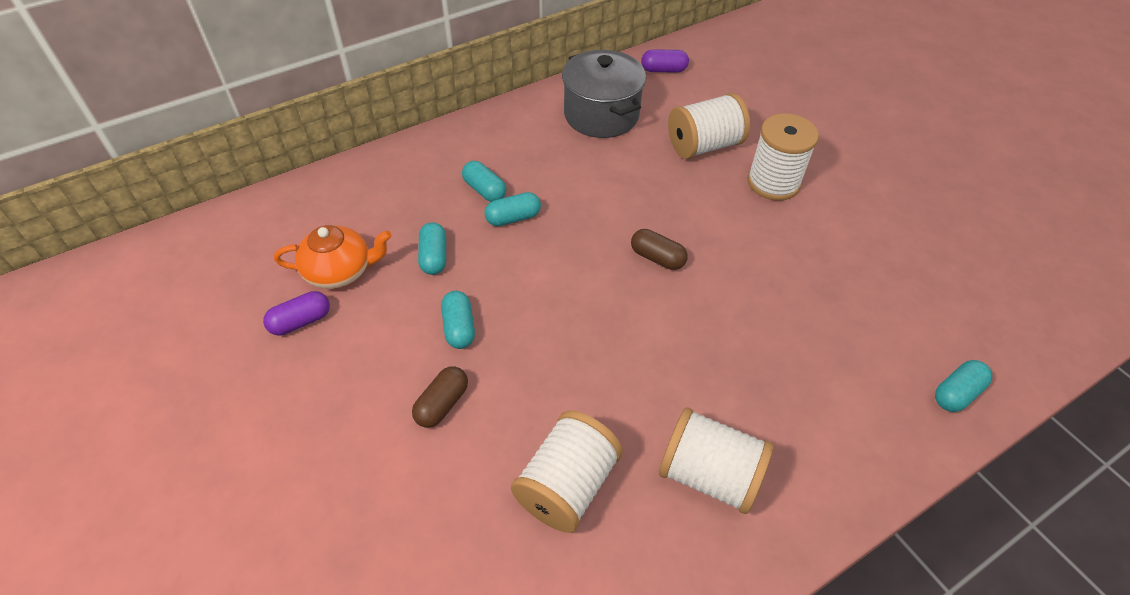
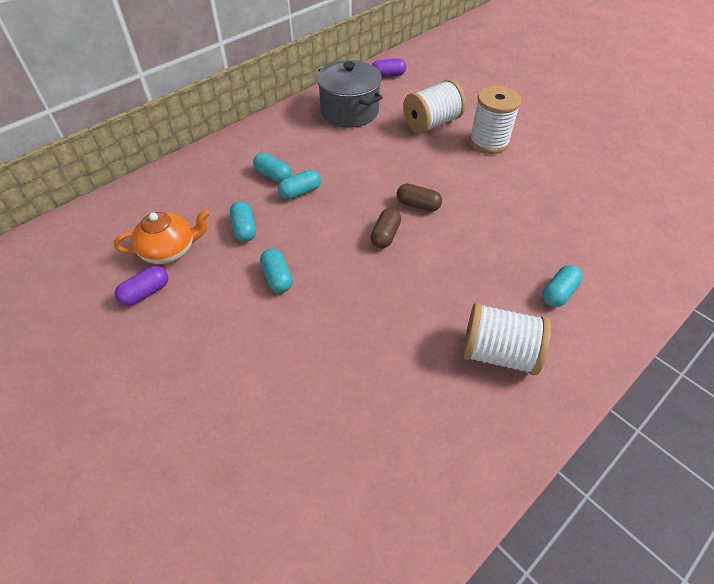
camera: 10 degrees left, 0 degrees up
brown capsule [412,366,468,428] -> brown capsule moved to [370,208,401,249]
white spool [511,411,623,533] -> none
turquoise capsule [935,360,992,412] -> turquoise capsule moved to [543,265,583,307]

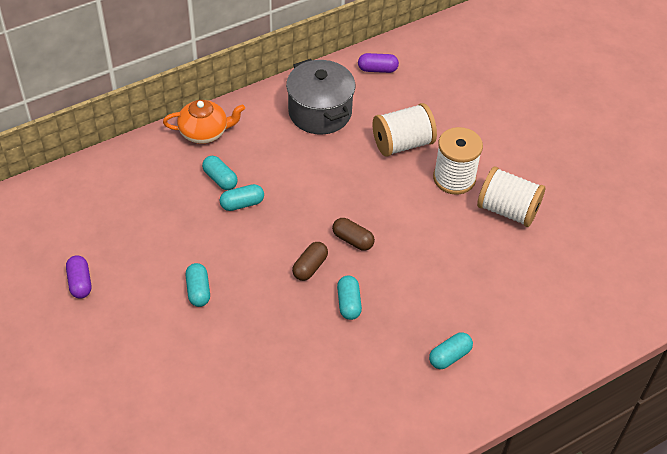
camera: 10 degrees right, 0 degrees up
orange teapot [114,209,210,264] -> orange teapot moved to [163,100,245,144]
purple capsule [115,266,168,306] -> purple capsule turned 75 degrees counterclockwise [66,255,91,299]
turquoise capsule [230,202,256,242] -> turquoise capsule moved to [337,276,362,320]
white spool [463,302,551,375] -> white spool moved to [477,167,545,227]

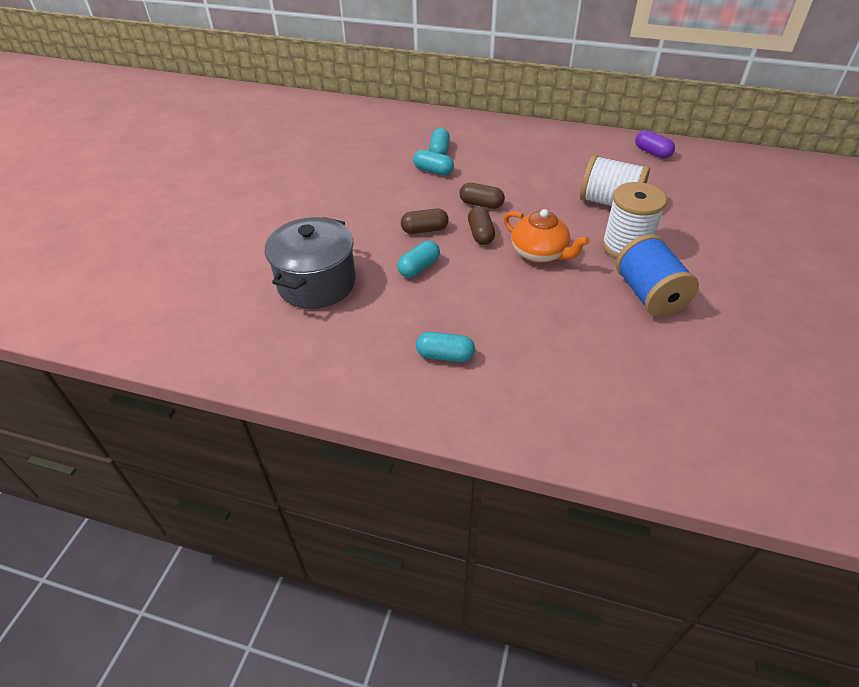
camera: 50 degrees right, 5 degrees down
purple capsule [66,255,91,299] -> none
orange teapot [163,100,245,144] -> orange teapot moved to [504,209,590,263]
turquoise capsule [185,263,210,307] -> none
grey pot [286,59,355,135] -> grey pot moved to [265,217,356,309]
white spool [477,167,545,227] -> blue spool [616,234,699,317]
none -> brown capsule [459,183,505,209]

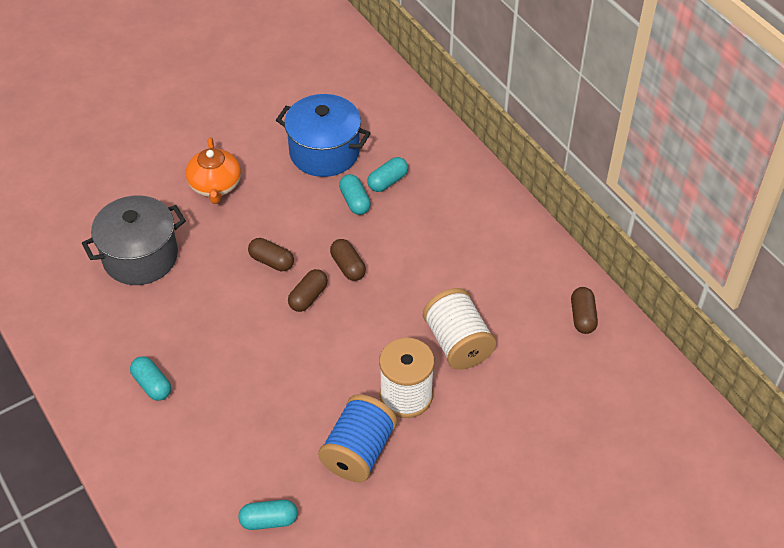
camera: 40 degrees right, 5 degrees up
turquoise capsule [397,241,440,278] -> turquoise capsule moved to [238,500,298,530]
orange teapot [504,209,590,263] -> orange teapot moved to [186,137,241,204]
purple capsule [635,130,675,159] -> brown capsule [571,287,598,334]
none -> blue pot [276,94,371,177]

